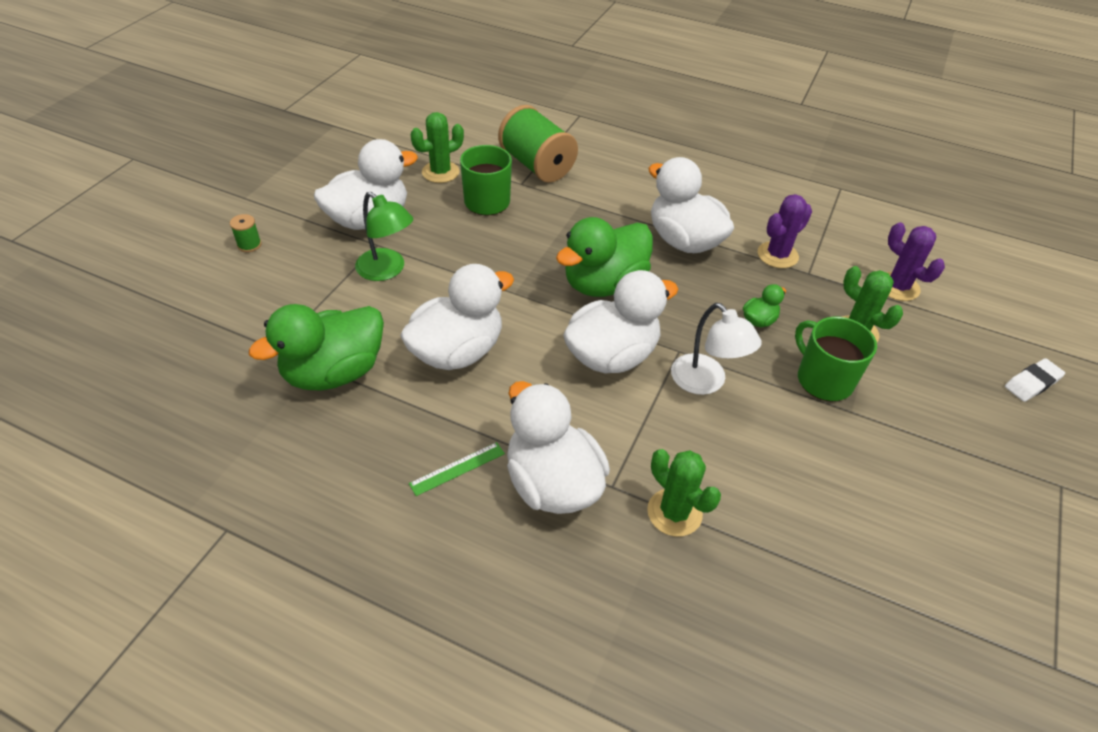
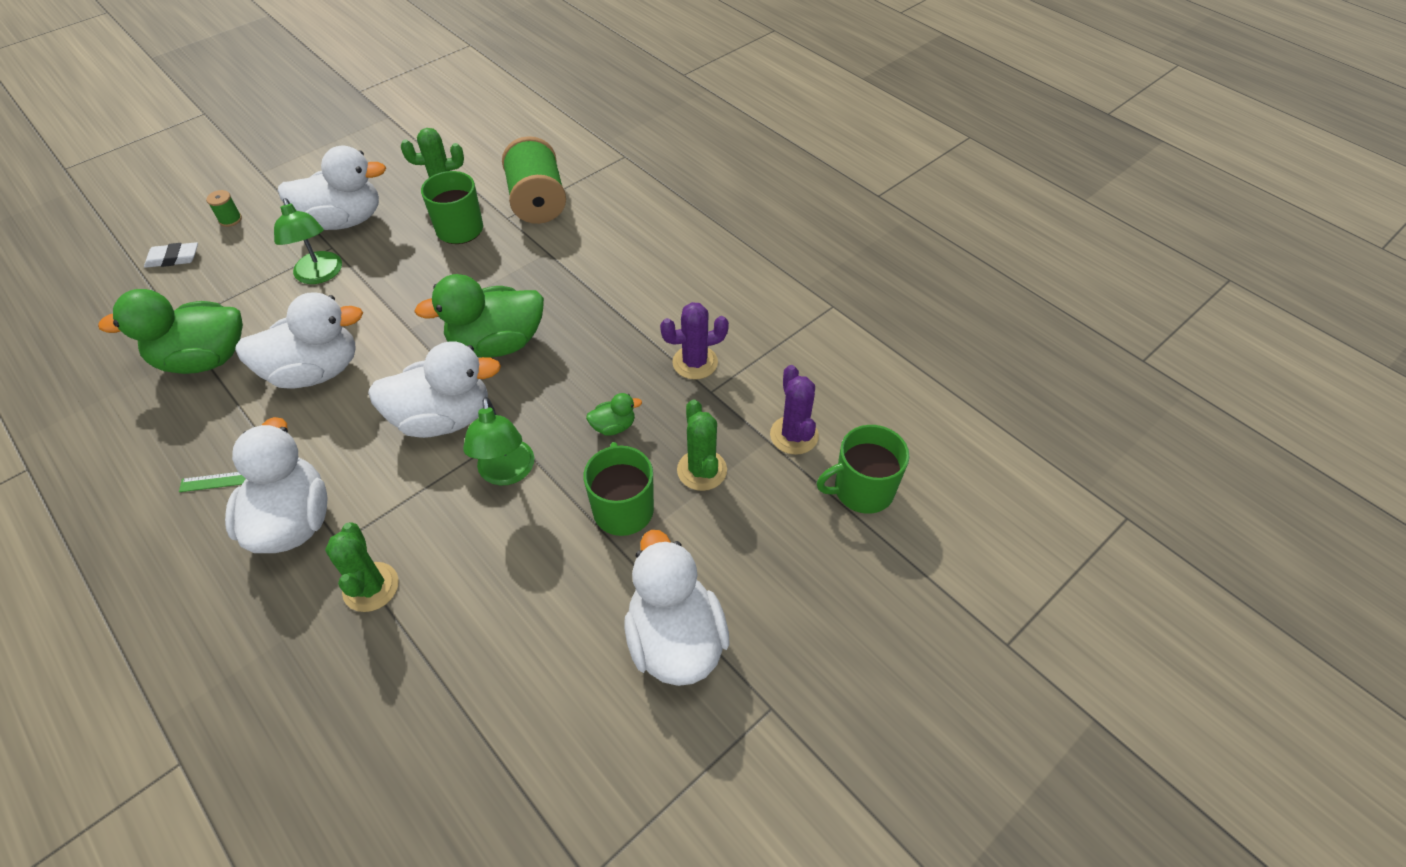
camera: 25 degrees right, 5 degrees up
white duck [648,157,734,253] -> white duck moved to [624,530,730,686]
white lamp [671,303,762,395] -> green lamp [463,397,534,485]
white eraser [1005,358,1065,402] -> white eraser moved to [144,242,198,268]
none -> green mug [817,425,910,514]

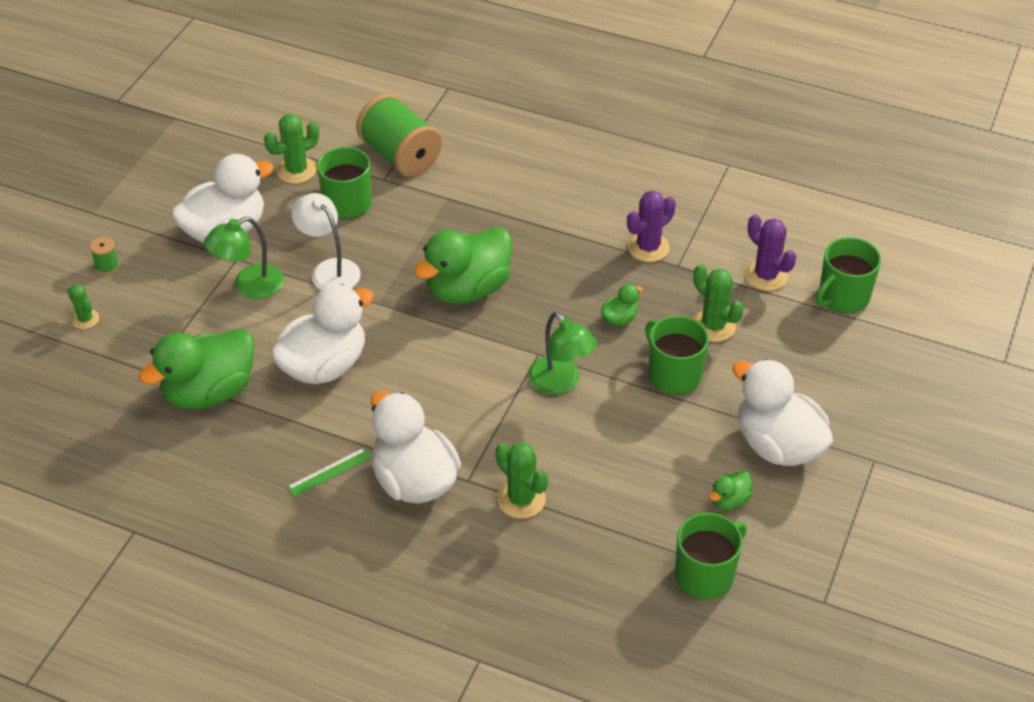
camera: 25 degrees left, 5 degrees down
white eraser [144,242,198,268] -> green cactus [67,284,99,329]
green lamp [274,198,342,284] -> green lamp turned 105 degrees clockwise [204,217,284,299]
white duck [368,342,501,438] -> none
none -> white lamp [292,193,361,290]
none -> green mug [675,513,747,600]
none -> green duck [710,471,752,510]

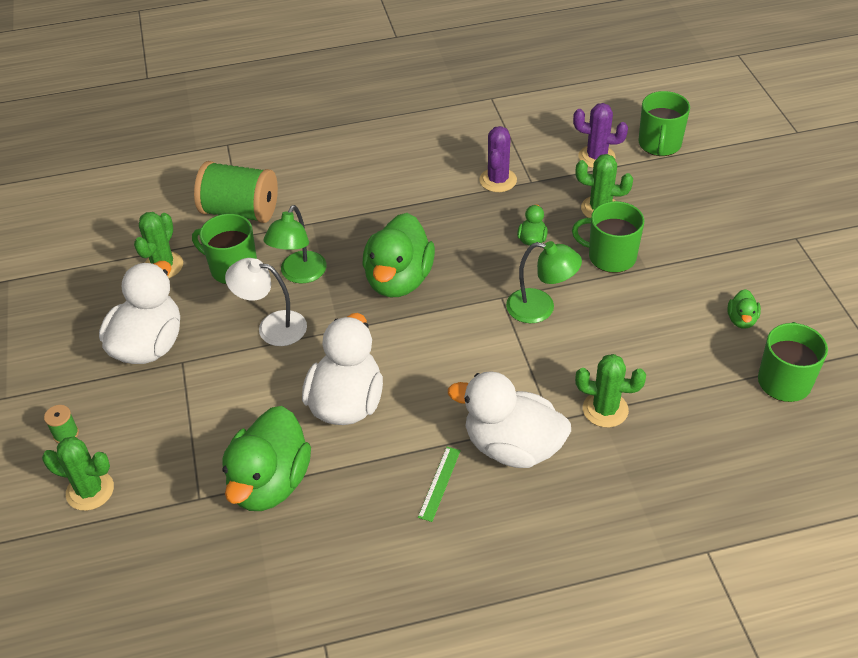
camera: 35 degrees left, 0 degrees up
green cactus [67,284,99,329] -> green cactus [42,437,114,511], size x1.61
green lamp [204,217,284,299] -> green lamp moved to [263,205,327,283]
white duck [732,359,833,466] -> none

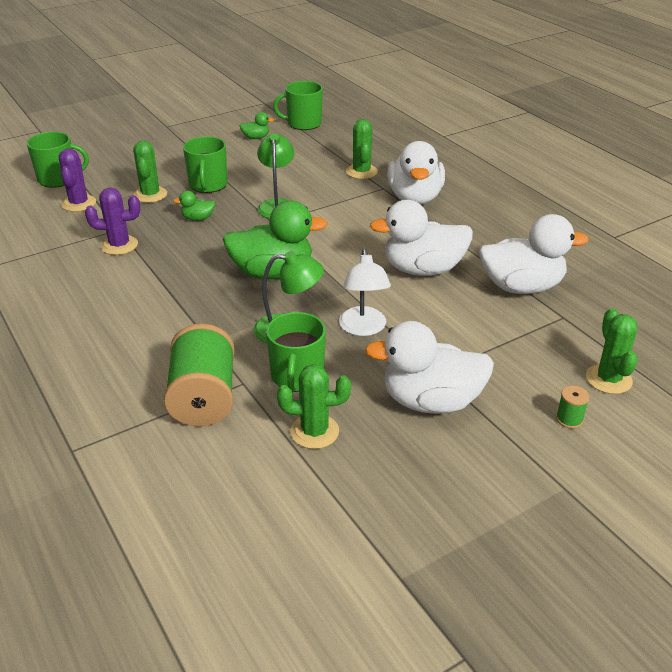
camera: 110 degrees left, 10 degrees down
green duck [222,406,311,511] -> white duck [479,214,589,294]
green ruler [418,447,461,522] -> none

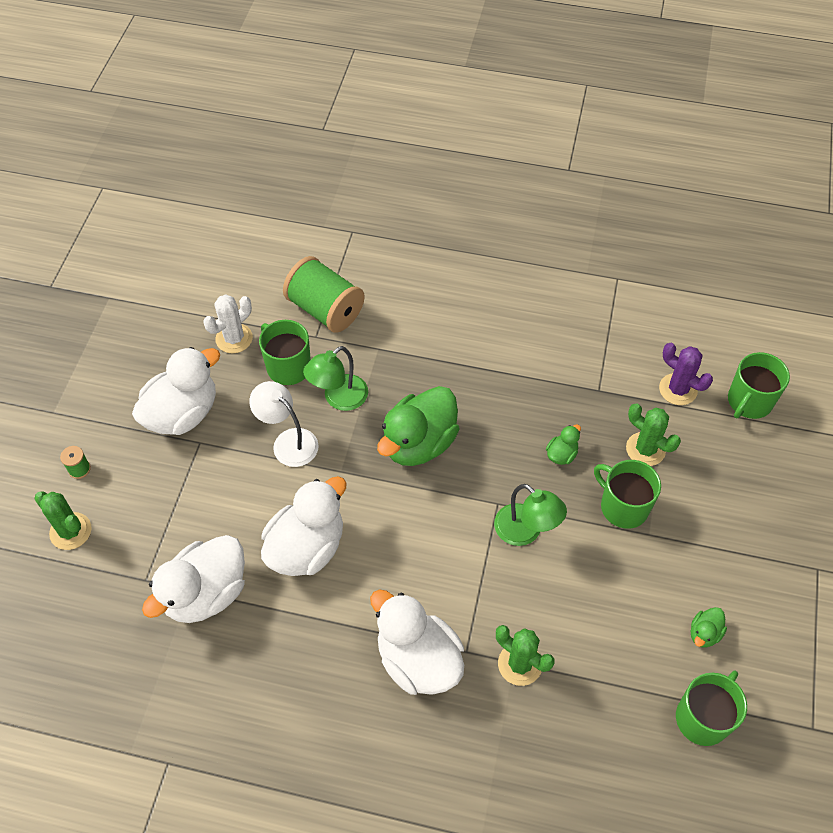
camera: 135 degrees right, 20 degrees up
purple cactus [85,188,140,255] -> none
green cactus [277,364,351,449] -> white cactus [203,294,253,353]

